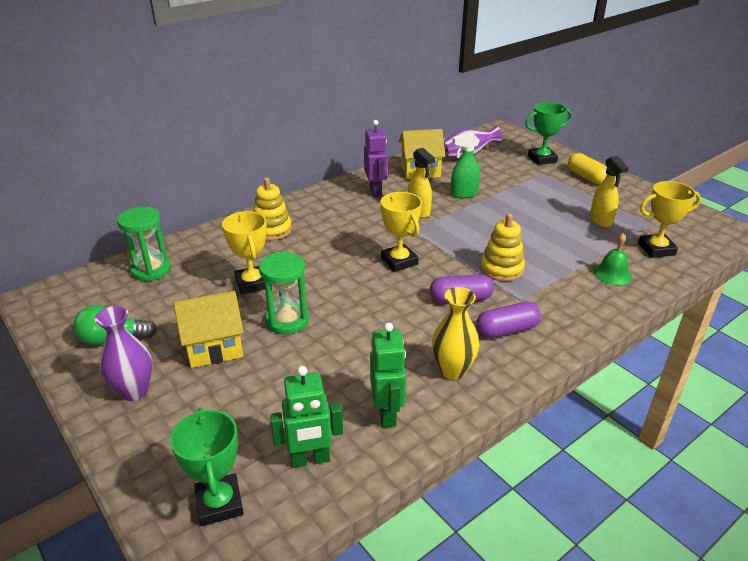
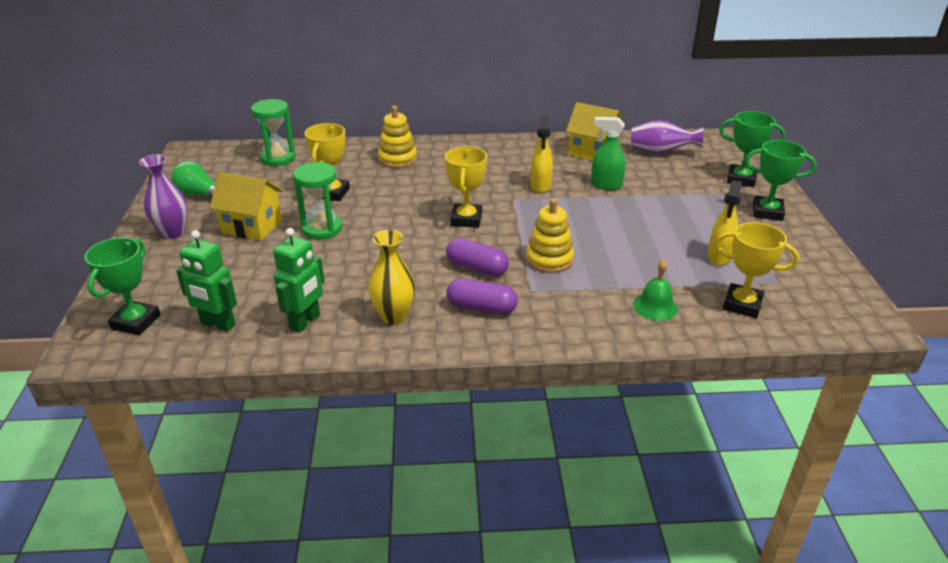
camera: 35 degrees right, 0 degrees up
purple robot [364,120,387,197] -> none
yellow capsule [568,153,607,184] -> green trophy [745,140,816,221]

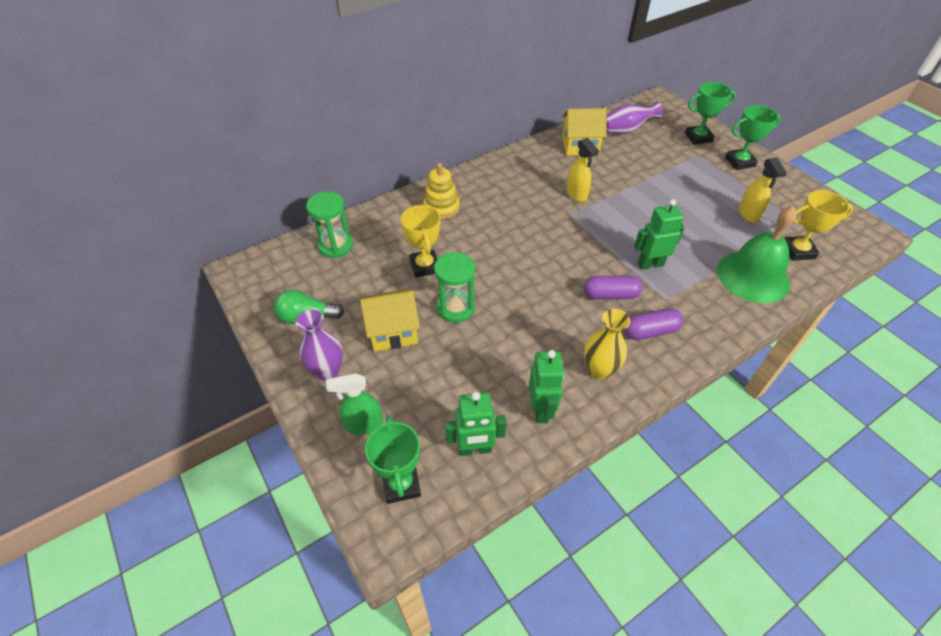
camera: 30 degrees left, 15 degrees up
yellow trophy [445,146,487,228] -> none
yellow stacking toy [526,198,574,273] -> green robot [634,199,685,270]
green spray bottle [591,117,625,190] -> green spray bottle moved to [326,373,383,435]
green bell [633,260,678,321] -> green bell [717,206,797,303], size x2.03

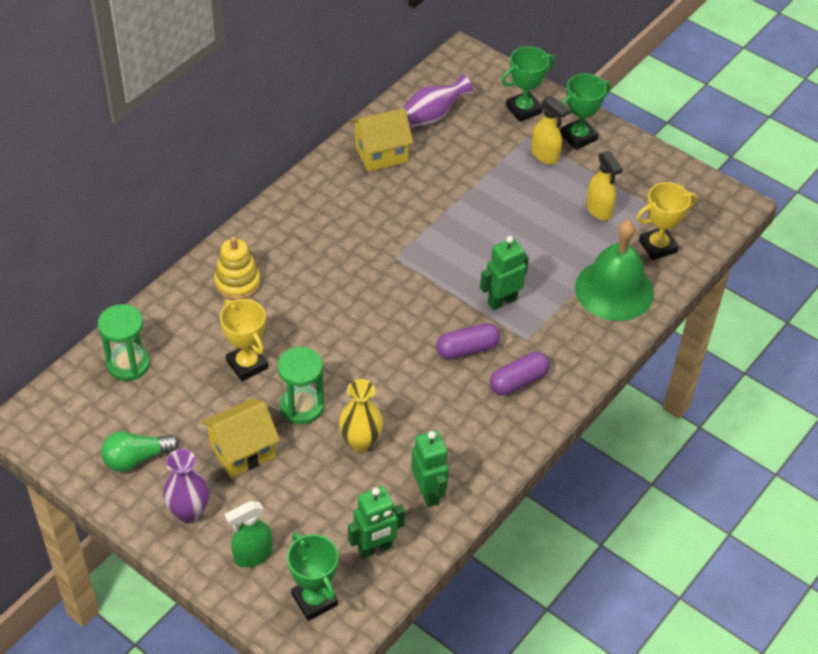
camera: 20 degrees left, 0 degrees up
yellow spray bottle [567,138,599,202] -> yellow spray bottle moved to [531,96,569,165]
yellow vase [584,309,630,380] -> yellow vase moved to [339,379,383,453]

